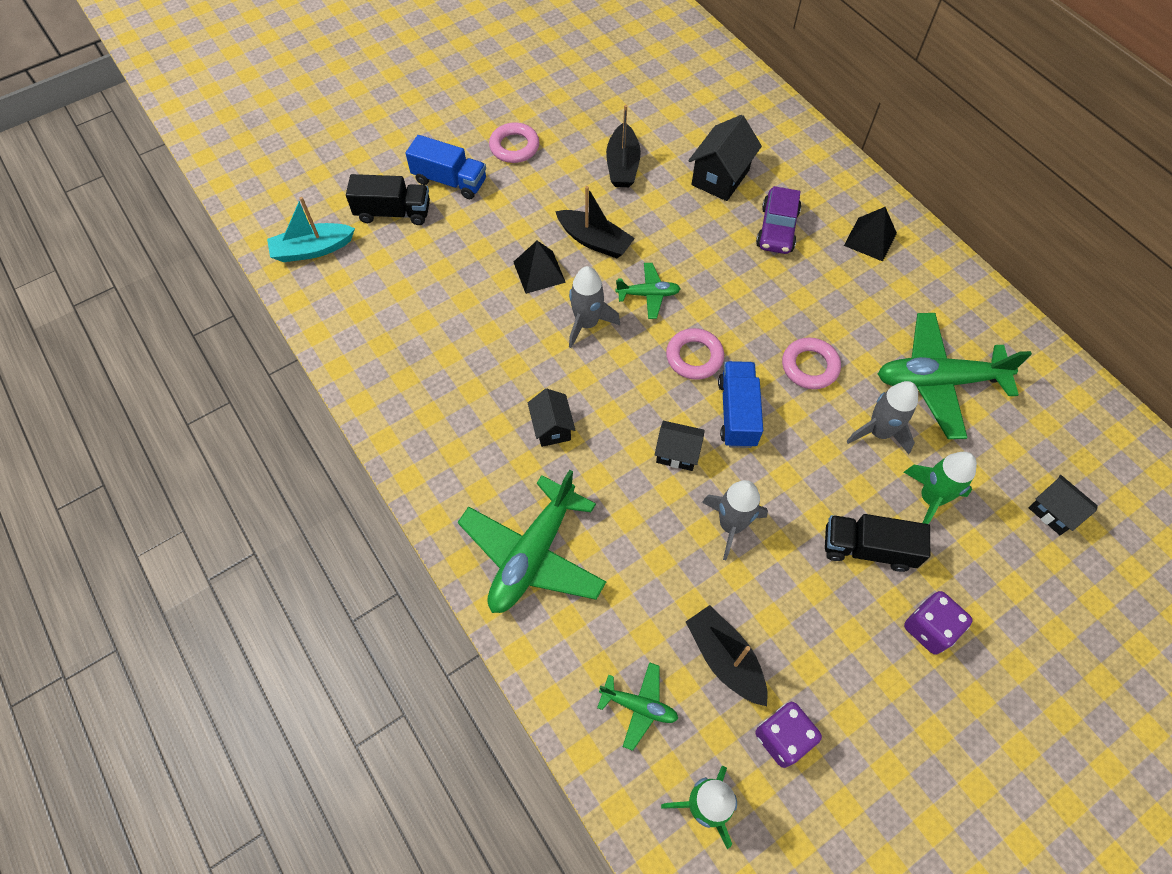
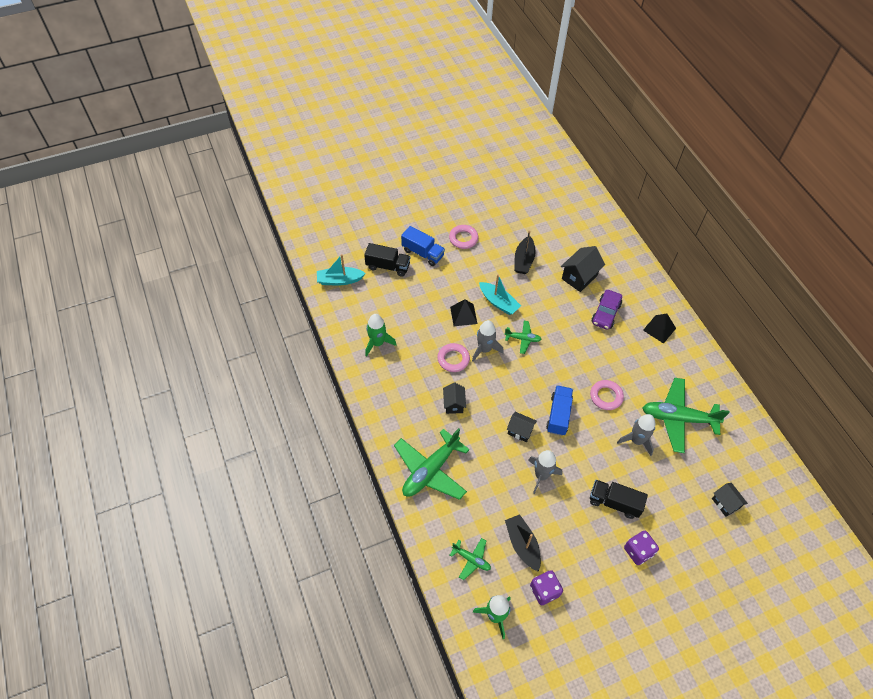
camera: 10 degrees right, 5 degrees down
black boat [555,186,635,258] -> turquoise boat [479,274,521,315]
pink ring [666,328,724,380] -> pink ring moved to [437,343,470,372]
green rocket [904,452,977,524] -> green rocket moved to [365,314,397,357]

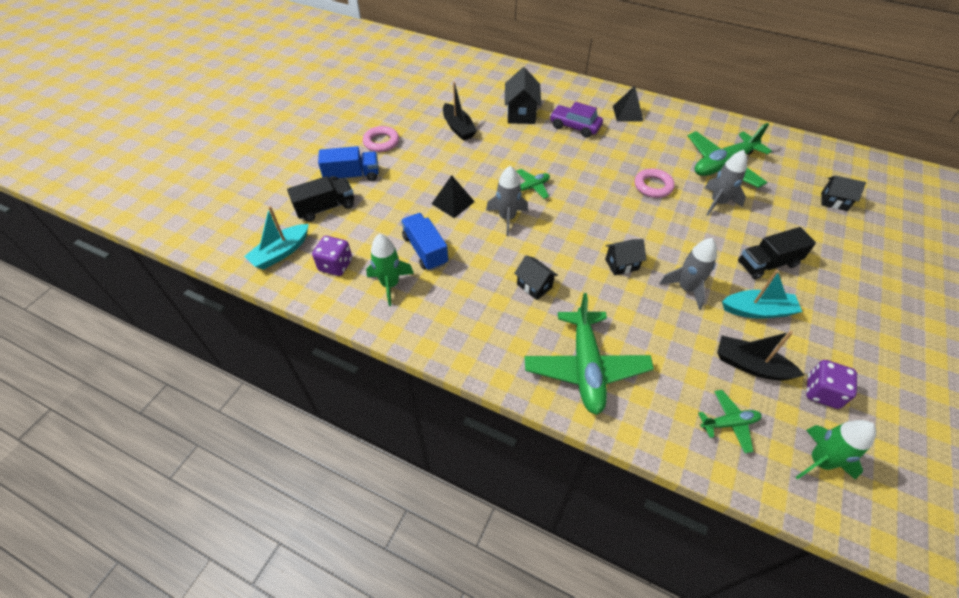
camera: 40 degrees left, 5 degrees down
pink ring [437,343,470,372] -> none
turquoise boat [479,274,521,315] -> turquoise boat moved to [722,270,802,319]
blue truck [546,385,573,436] -> blue truck moved to [401,213,448,271]
purple car [591,290,622,330] -> purple car turned 135 degrees clockwise [550,102,603,138]
purple dice [624,531,659,565] -> purple dice moved to [312,236,352,276]

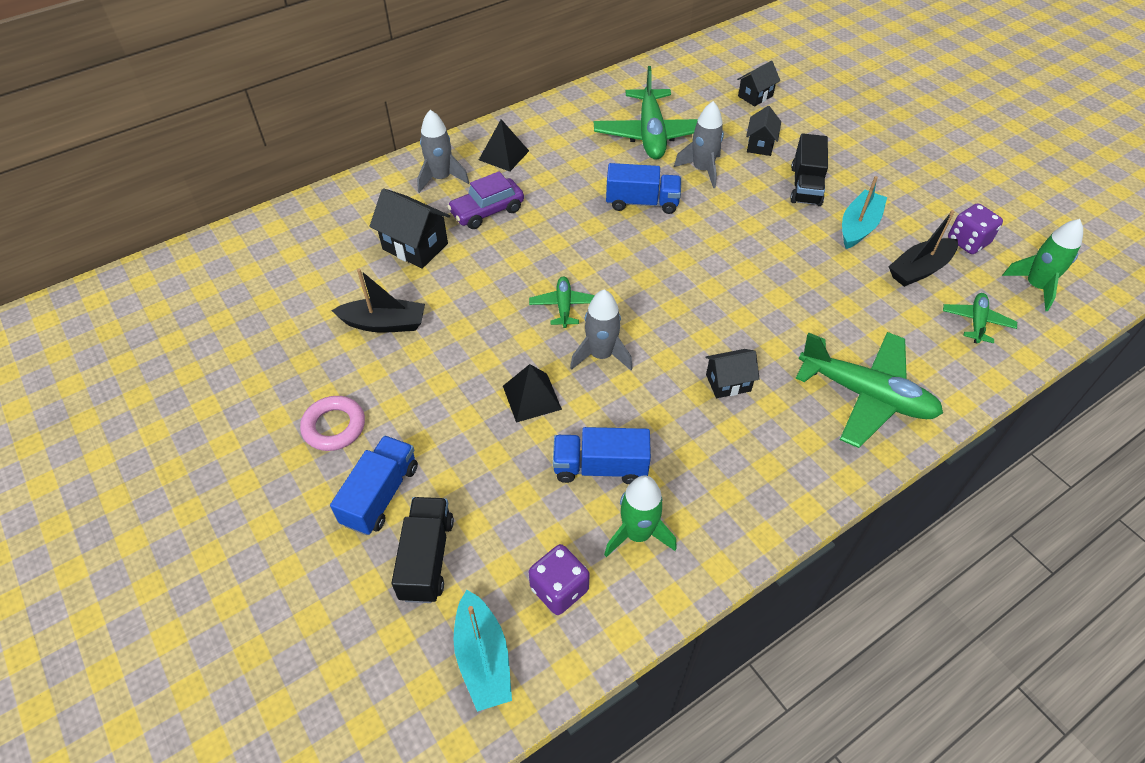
camera: 60 degrees left, 0 degrees up
black house [605,239,646,276] -> black house moved to [746,106,781,156]
pink ring [635,169,675,198] -> blue truck [606,163,681,214]
grey rocket [659,238,717,310] -> grey rocket moved to [417,110,469,193]

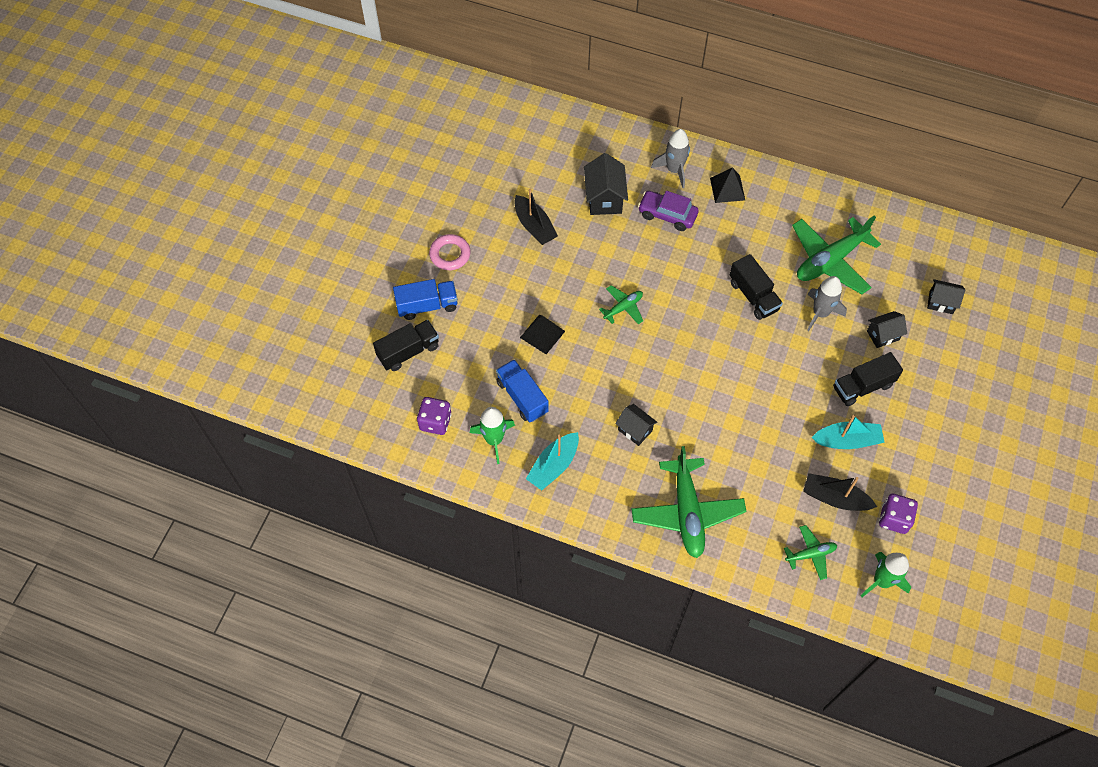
camera: 55 degrees right, 10 degrees up
turquoise boat [453,590,512,712] -> turquoise boat moved to [526,432,579,491]
grey rocket [570,289,633,370] -> none
blue truck [606,163,681,214] -> black truck [730,254,783,320]

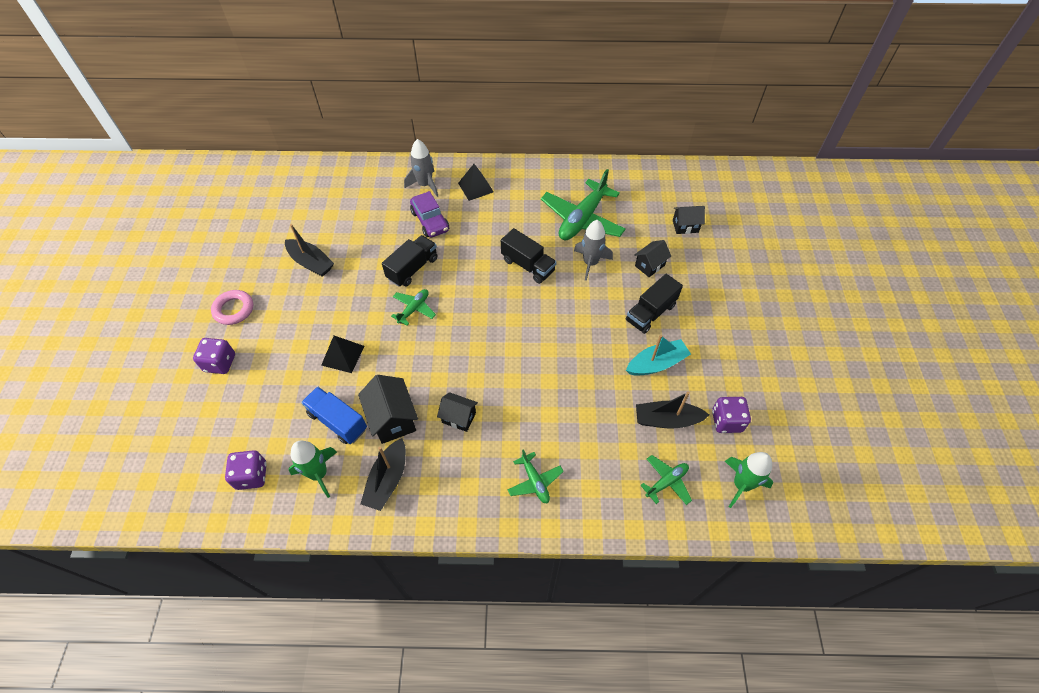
camera: 20 degrees left, 5 degrees down
black truck [373,320,439,371] -> black truck moved to [382,235,437,287]
blue truck [393,279,458,320] -> purple dice [193,338,235,374]
turquoise boat [526,432,579,491] -> black boat [361,438,406,511]
black house [584,153,628,215] -> black house moved to [358,375,418,444]
green plane [631,446,747,558] -> green plane [508,449,564,503], size x0.50
purple car [638,191,699,231] -> purple car turned 120 degrees counterclockwise [410,191,449,237]

